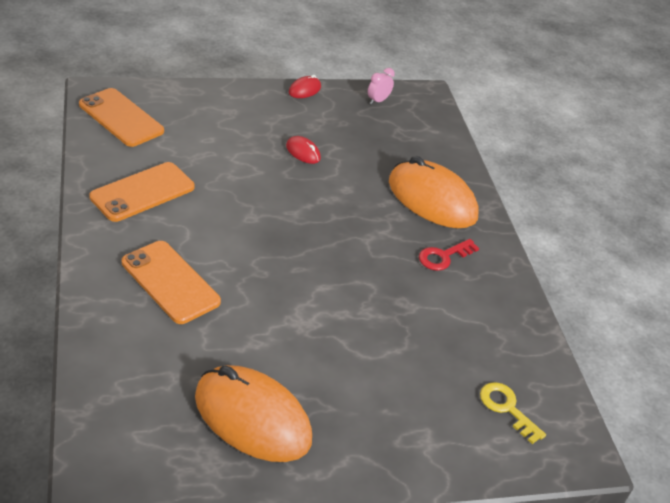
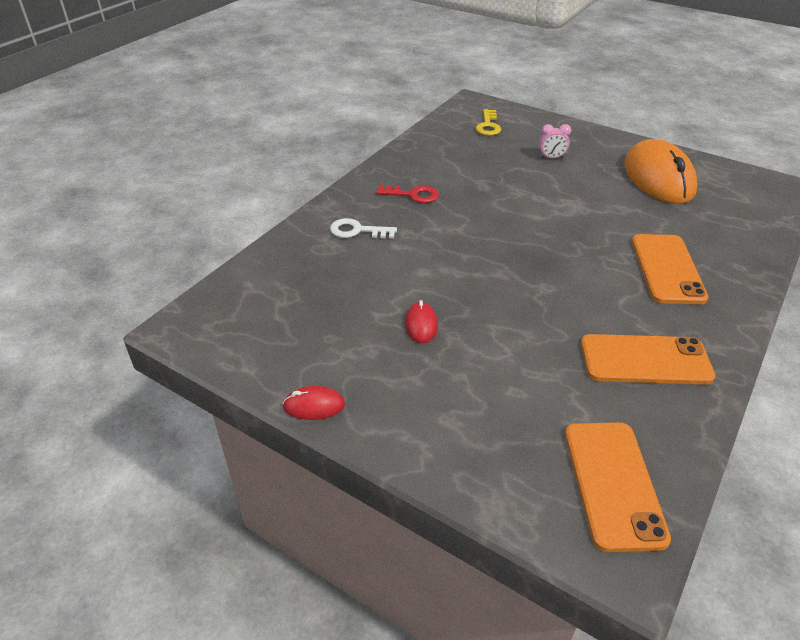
camera: 130 degrees left, 0 degrees up
pink clock [368,68,395,104] -> pink clock moved to [539,124,571,158]
orange mouse [389,156,479,228] -> white key [330,218,397,239]

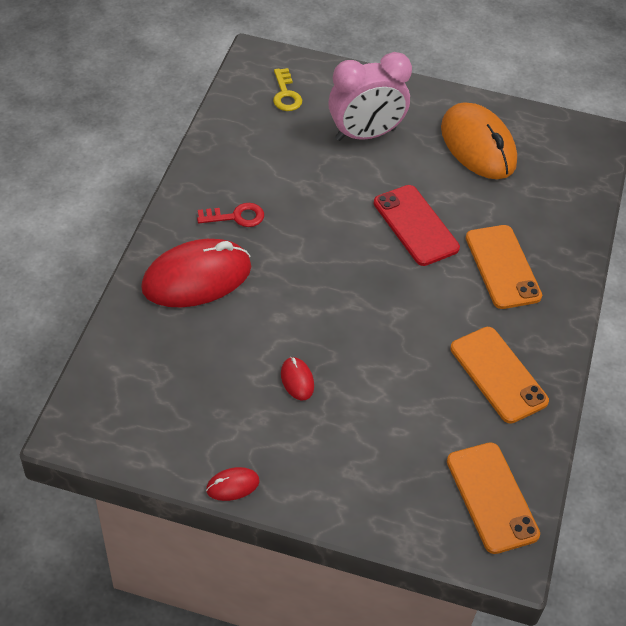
camera: 20 degrees left, 10 degrees up
white key [330,218,397,239] -> red mouse [141,239,251,308]
pink clock [539,124,571,158] -> pink clock [328,52,412,141], size x2.47
orange phone [581,334,716,385] -> orange phone turned 75 degrees clockwise [450,327,549,424]
none -> red phone [374,185,460,266]

